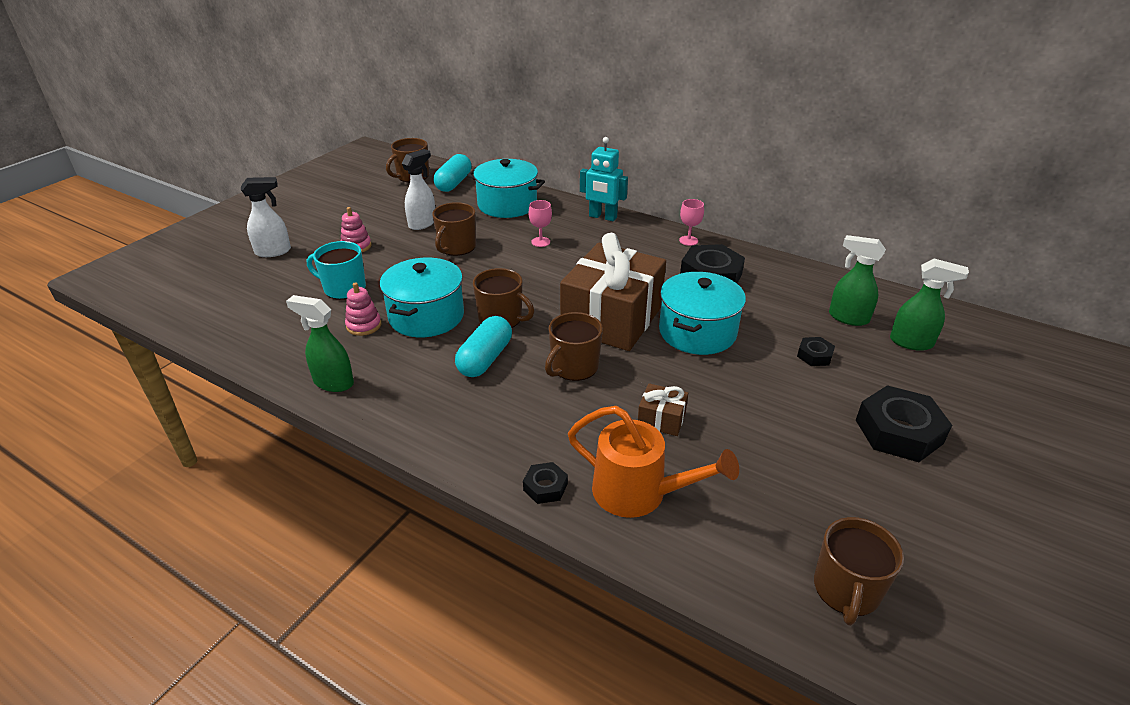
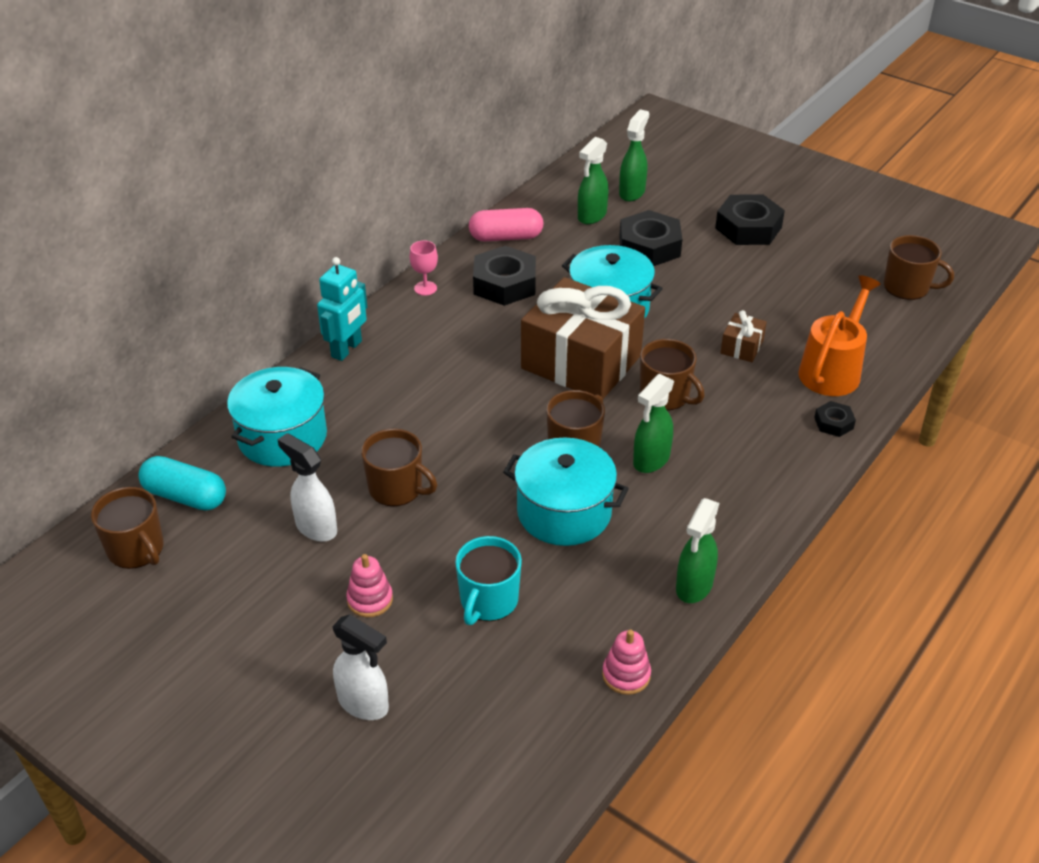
camera: 85 degrees left, 5 degrees up
white spray bottle [241,177,291,257] -> white spray bottle turned 135 degrees clockwise [332,614,389,720]
pink stacking toy [345,282,381,336] -> pink stacking toy moved to [602,630,651,695]
turquoise capsule [455,316,512,377] -> green spray bottle [633,373,674,473]
pink goblet [528,200,552,247] -> none
black nut [797,337,835,366] -> black nut [619,210,682,266], size x2.01
none -> pink capsule [469,208,543,242]

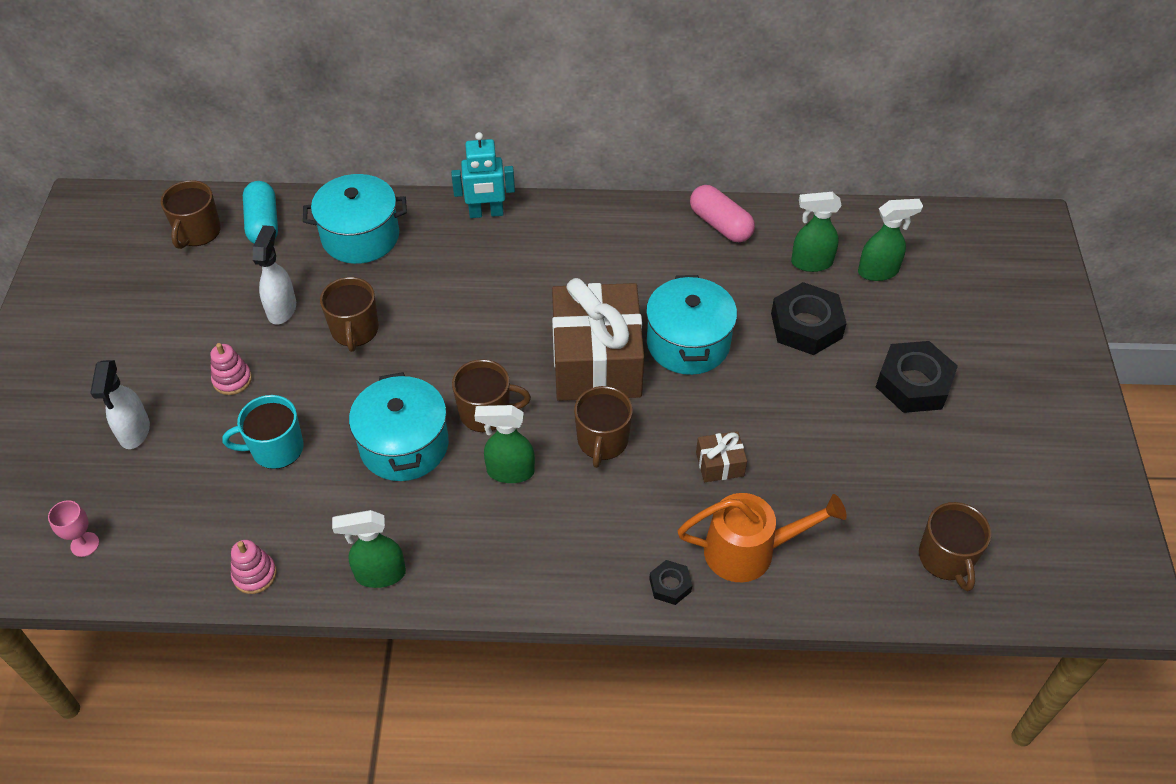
camera: 55 degrees right, 10 degrees up
pink goblet [410,241,438,296] -> pink goblet moved to [48,500,99,557]
black nut [473,246,536,306] -> none

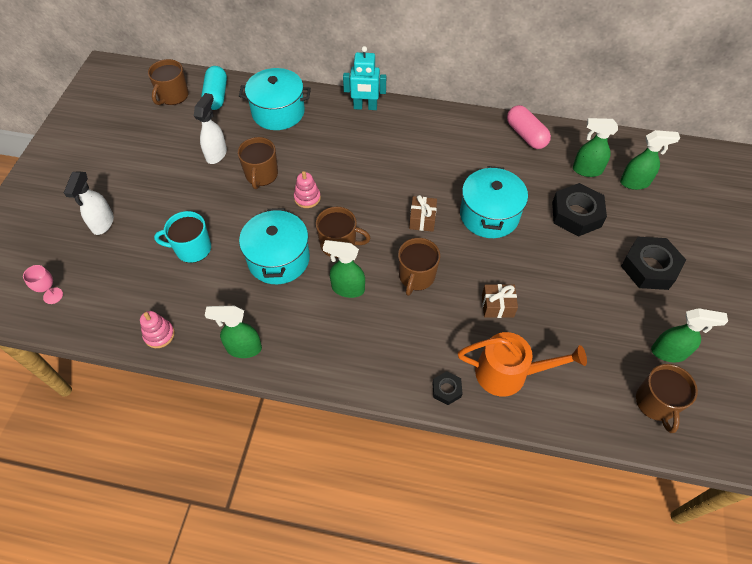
camera: 10 degrees right, 5 degrees up
pink stacking toy [211,343,252,395] -> pink stacking toy moved to [294,171,321,208]
brown gift [552,278,644,401] -> brown gift [409,195,437,232], size x0.41
none -> green spray bottle [651,308,728,362]

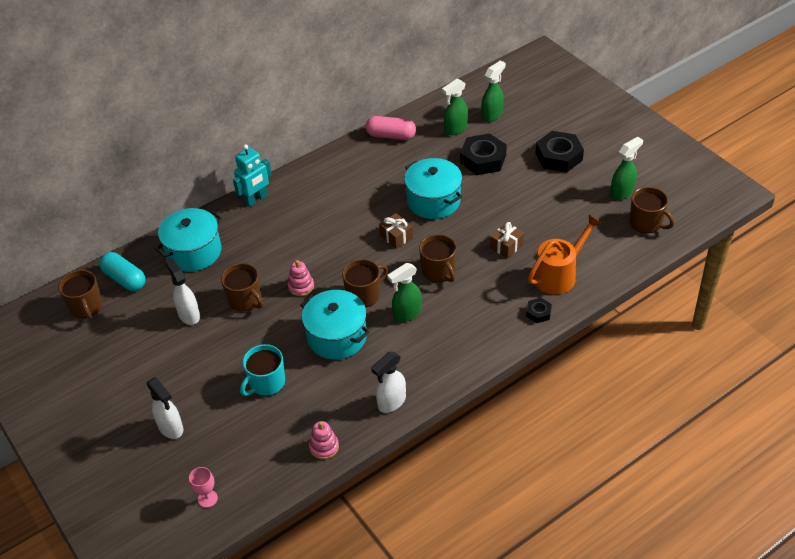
camera: 45 degrees left, 10 degrees down
green spray bottle [205,306,262,358] -> white spray bottle [371,352,406,413]

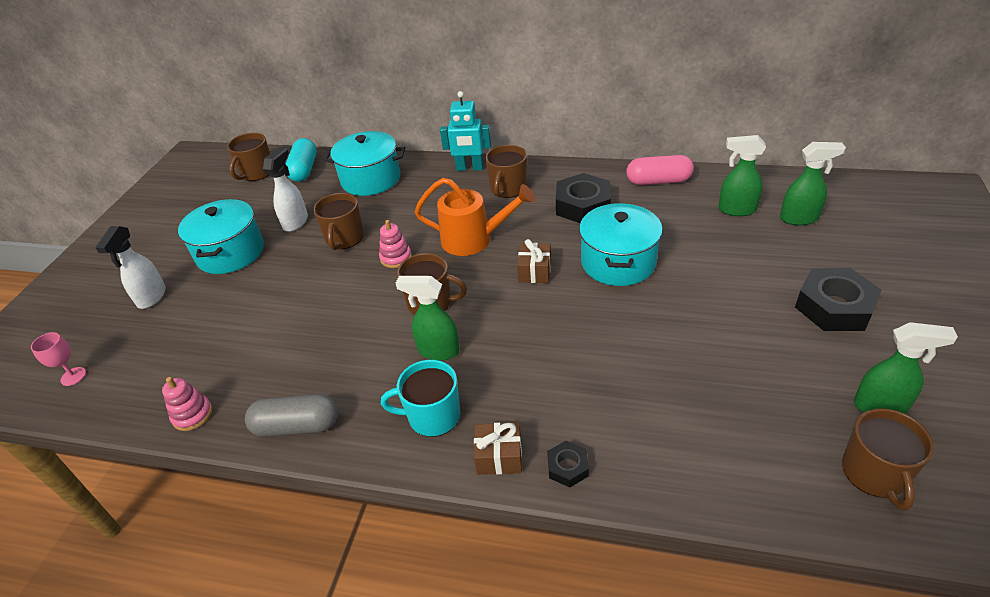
camera: 50 degrees right, 5 degrees down
turquoise mug [240,344,285,396] -> turquoise mug moved to [381,360,460,437]
turquoise pot [300,290,370,360] -> turquoise pot moved to [178,199,264,274]
pink capsule [366,116,416,140] -> pink capsule turned 60 degrees counterclockwise [627,155,694,185]
white spray bottle [371,352,406,413] -> grey capsule [245,394,338,437]
brown mug [419,234,456,282] -> brown mug moved to [485,145,527,198]
black nut [460,133,507,175] -> black nut moved to [556,173,611,223]
brown gift [490,222,524,259] -> brown gift moved to [474,423,522,475]
orange watering can [528,215,602,294] -> orange watering can moved to [415,178,535,256]

